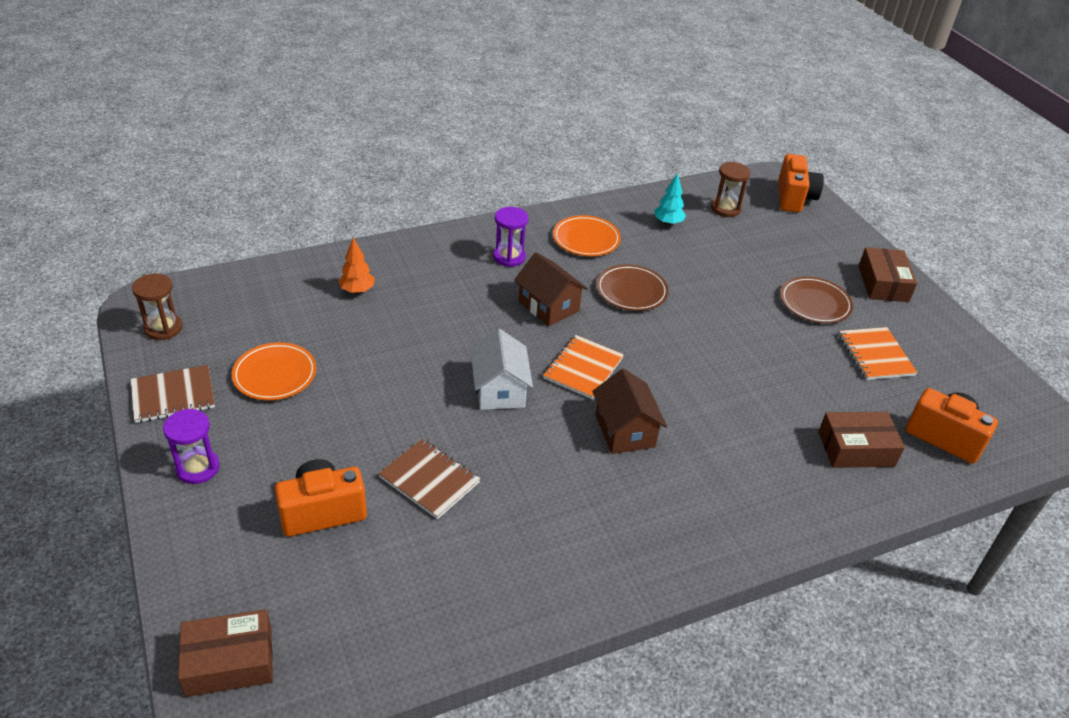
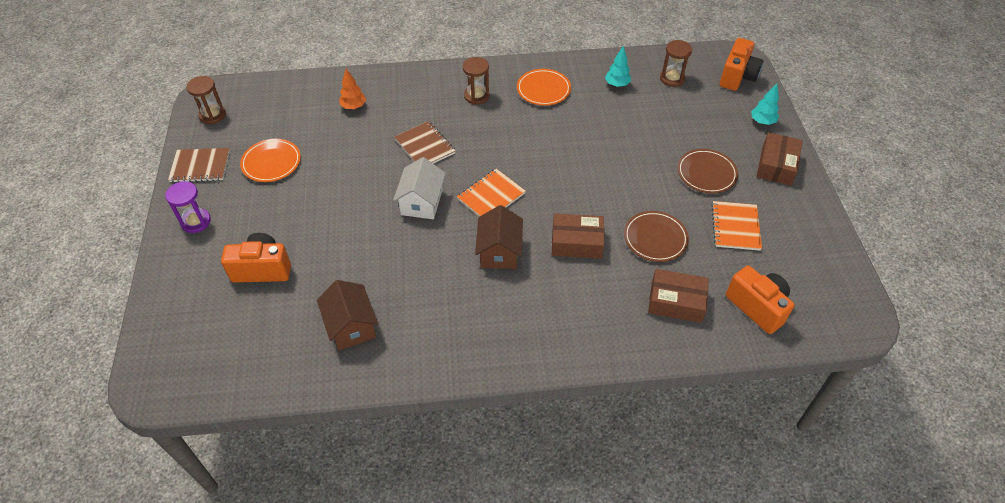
camera: 20 degrees right, 10 degrees up
brown box [178,609,273,697] -> brown box moved to [552,213,604,259]
brown notebook [378,439,480,519] -> brown notebook moved to [395,121,456,164]
purple hourglass [493,207,528,267] -> brown hourglass [463,57,490,105]
brown house [514,252,588,326] -> brown house moved to [317,280,378,351]
brown plate [596,265,669,311] -> brown plate moved to [624,211,689,262]
none -> turquoise tree [751,83,779,125]

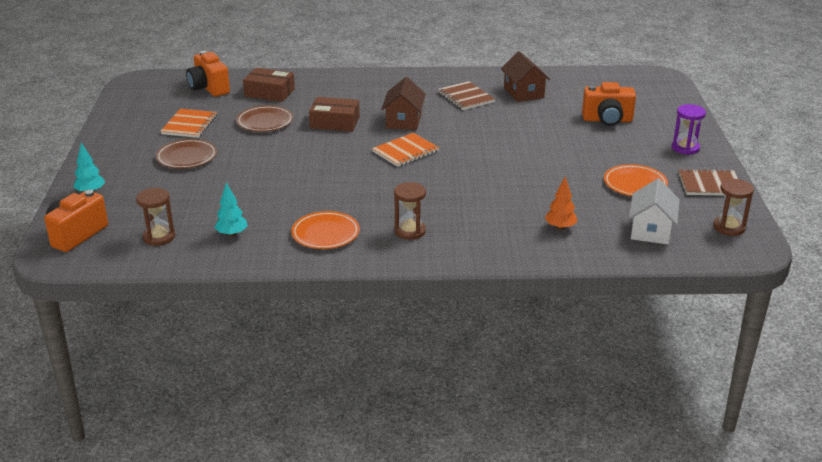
camera: 175 degrees left, 20 degrees down
white house [393,157,446,219] -> white house moved to [629,179,680,244]
brown notebook [395,121,456,164] -> brown notebook moved to [438,81,495,110]
brown box [756,132,803,186] -> none

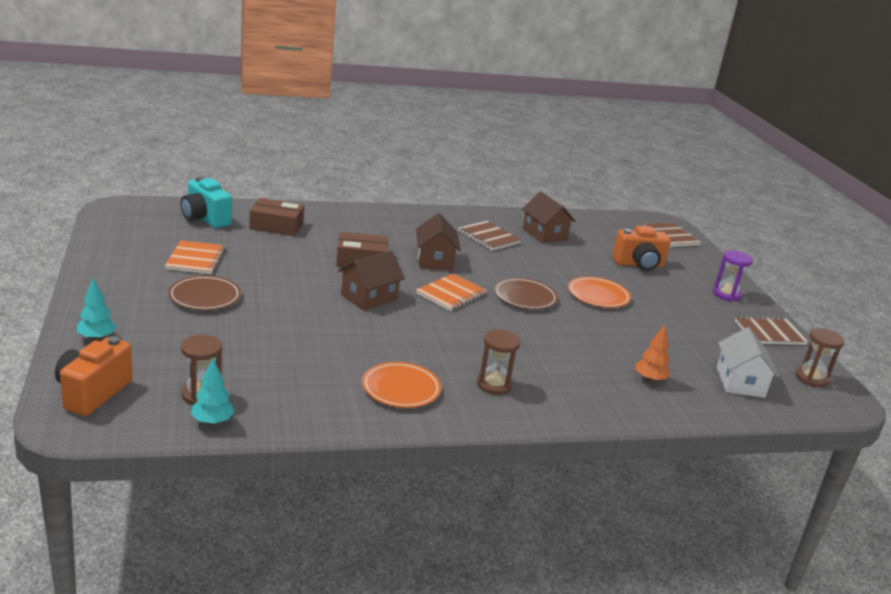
camera: 15 degrees left, 5 degrees down
orange camera [186,51,230,97] -> turquoise camera [180,177,232,228]
turquoise tree [214,183,248,237] -> turquoise tree moved to [191,358,235,425]
brown plate [236,105,293,132] -> brown plate moved to [494,278,558,310]
orange plate [604,164,668,196] -> orange plate moved to [568,277,631,308]
none -> brown house [338,250,405,310]
none -> brown notebook [644,222,702,247]

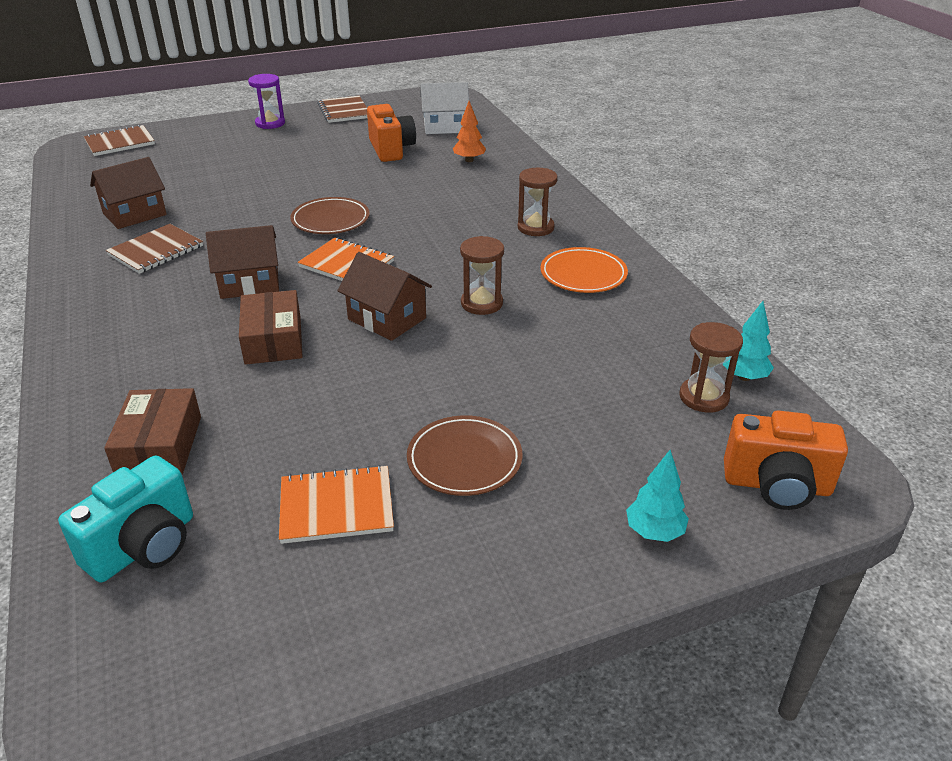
camera: 95 degrees left, 10 degrees up
orange plate [568,277,631,308] -> none
orange camera [612,226,671,271] -> orange camera moved to [367,104,416,162]
brown hourglass [796,328,845,388] -> brown hourglass moved to [460,236,504,315]

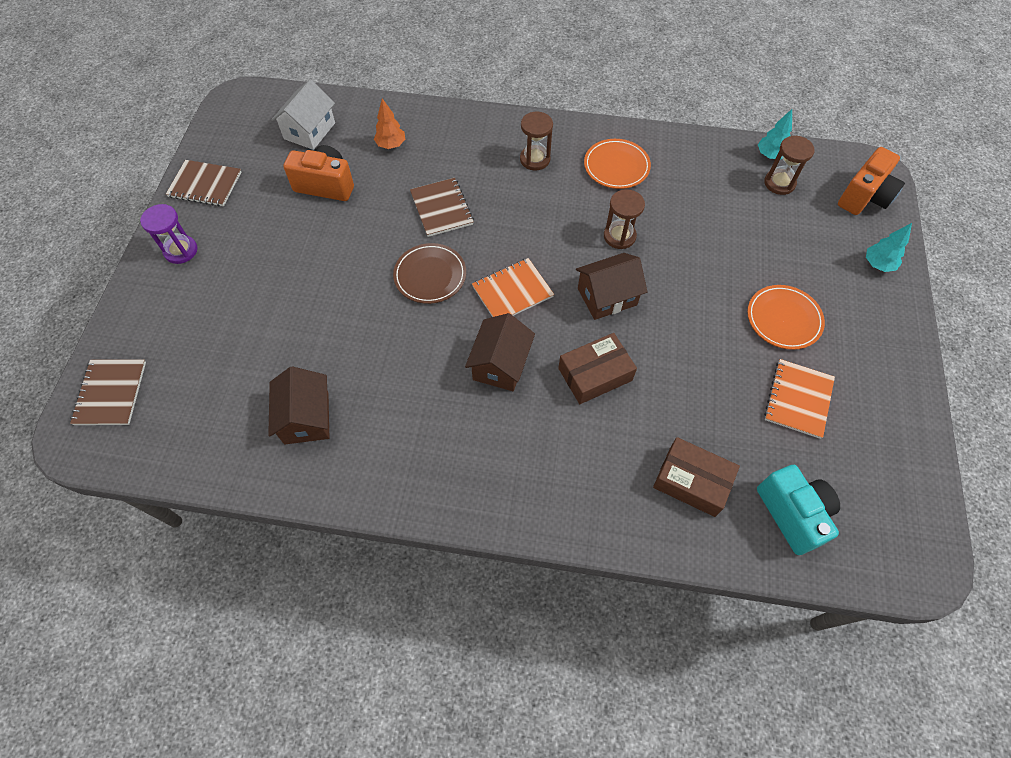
camera: 60 degrees left, 25 degrees up
brown notebook [106,224,203,274] -> brown notebook moved to [410,178,474,237]
brown box [239,290,303,365] -> brown box turned 45 degrees counterclockwise [558,333,637,404]
brown plate [407,415,523,496] -> orange plate [747,285,825,350]

